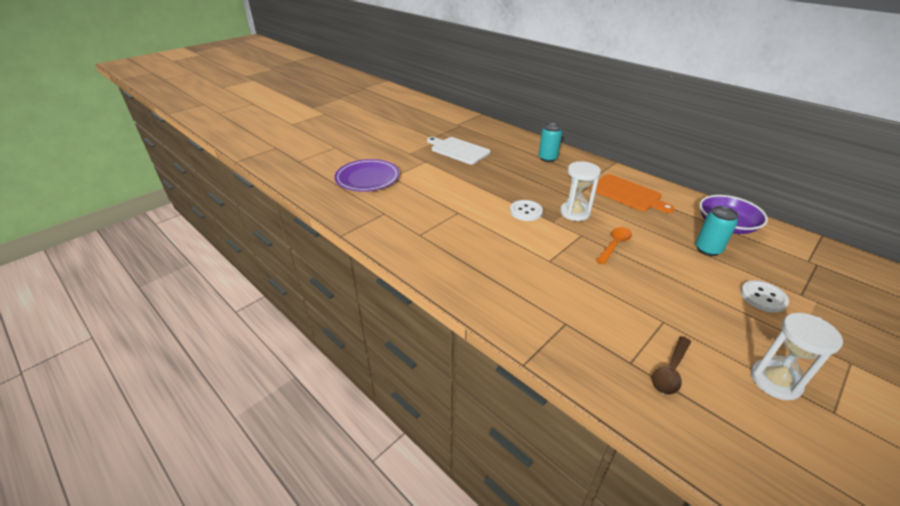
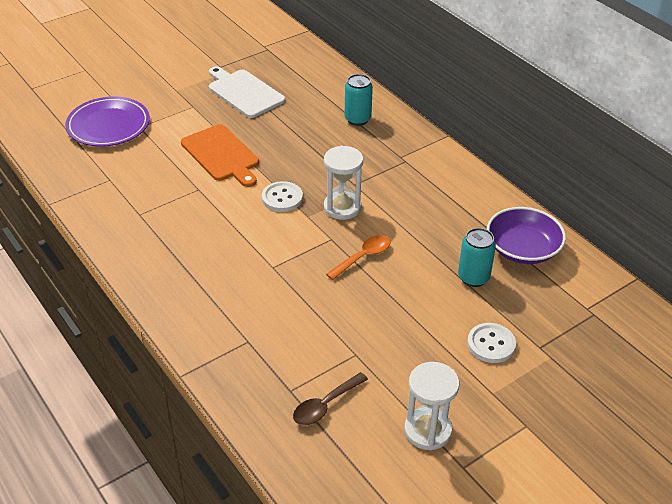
camera: 10 degrees right, 5 degrees up
orange cutting board [590,174,675,213] -> orange cutting board moved to [181,124,259,187]

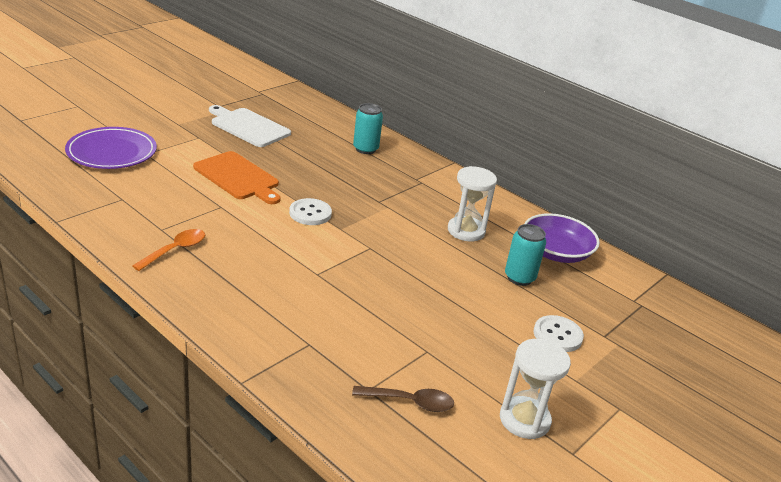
camera: 15 degrees left, 10 degrees down
brown spoon [293,372,368,425] -> brown spoon turned 120 degrees counterclockwise [352,386,454,412]
white hourglass [324,146,363,220] -> white hourglass moved to [448,166,497,241]
orange spoon [326,235,391,280] -> orange spoon moved to [132,229,205,271]

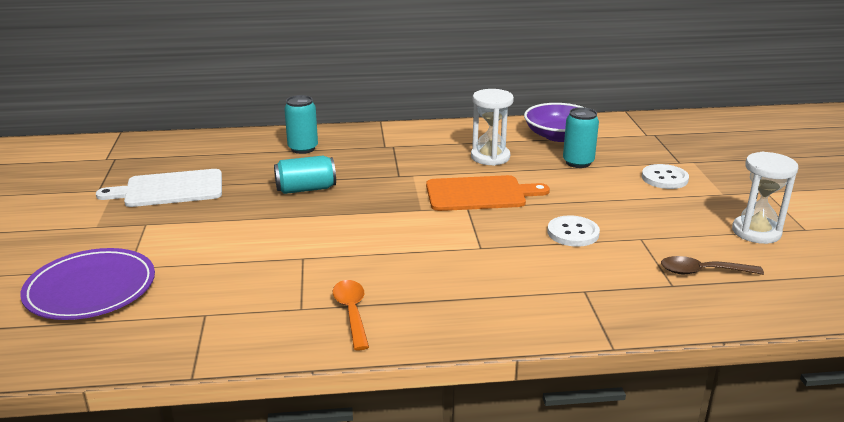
camera: 45 degrees left, 5 degrees down
orange cutting board [193,151,280,204] -> orange cutting board moved to [426,175,550,211]
white button [289,198,332,225] -> white button moved to [547,215,600,247]
brown spoon [352,386,454,412] -> brown spoon turned 135 degrees counterclockwise [661,256,764,275]
none -> turquoise can [274,156,336,194]

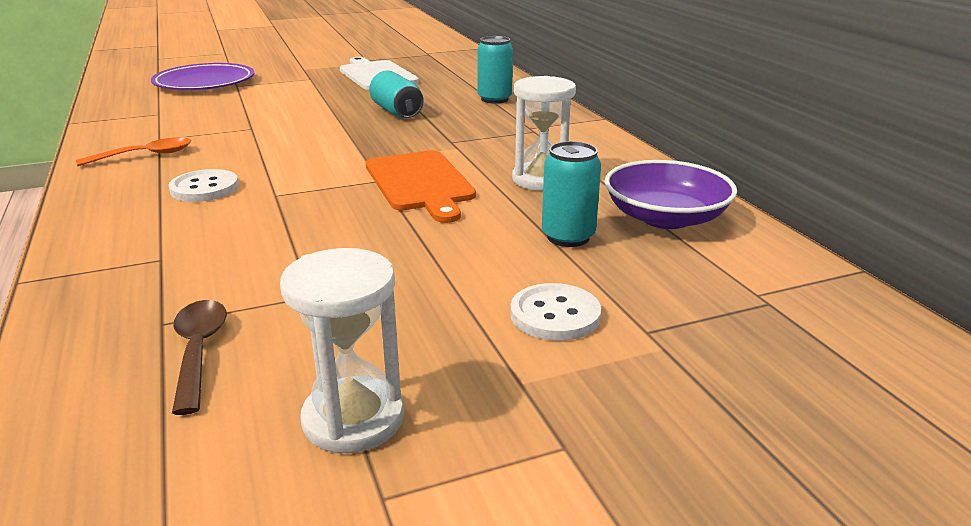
camera: 75 degrees right, 0 degrees up
white button [547,215,600,247] -> white button moved to [169,169,239,202]

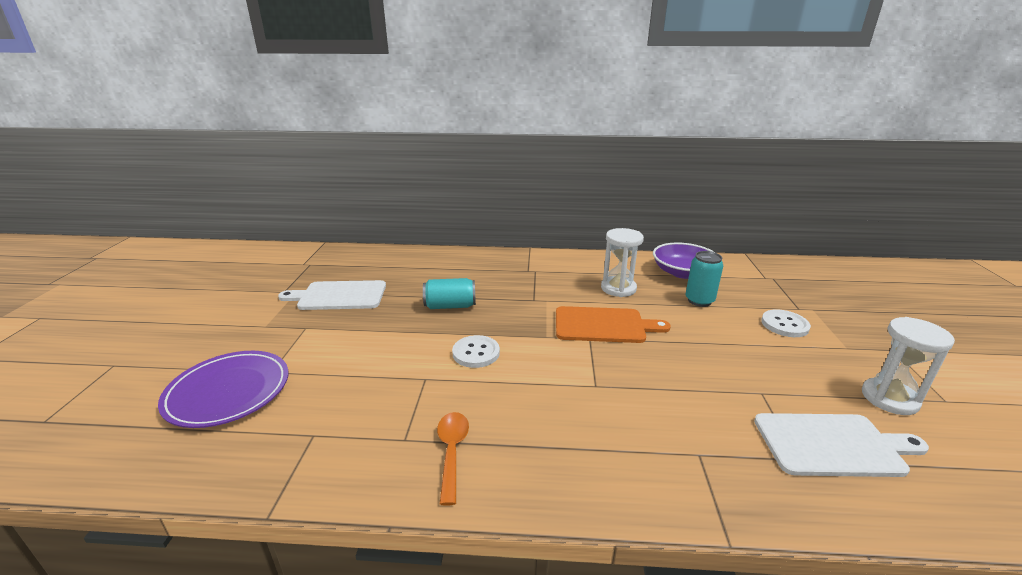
camera: 65 degrees left, 0 degrees up
white button [169,169,239,202] -> white button moved to [452,335,500,368]
brown spoon [172,300,227,415] -> white cutting board [754,413,929,477]
turquoise can [477,36,513,104] -> none

